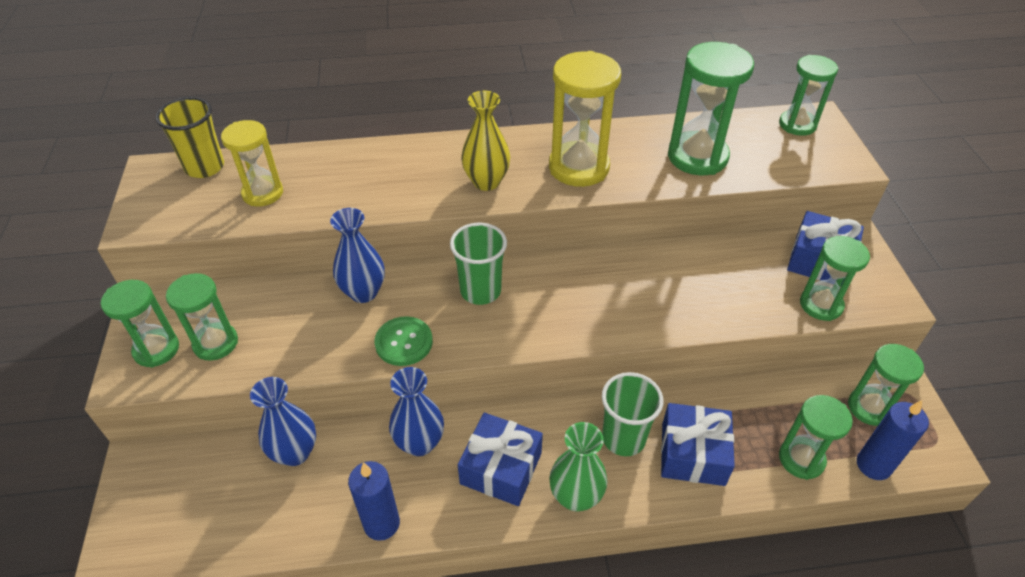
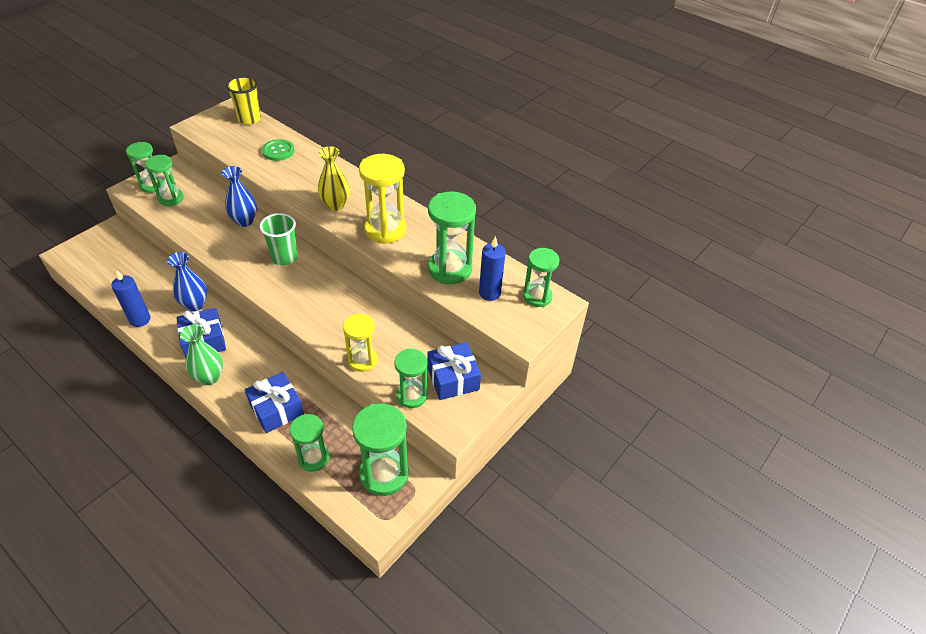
camera: 45 degrees right, 0 degrees up
yellow hourglass [221,120,283,206] -> yellow hourglass moved to [343,313,378,372]
blue vase [250,377,316,466] -> none
green button [374,316,433,366] -> green button moved to [262,139,295,161]
green cup [602,372,664,456] -> none
green hourglass [848,344,924,426] -> green hourglass [352,403,409,496], size x1.56
blue candle [857,400,929,480] -> blue candle moved to [479,236,506,301]

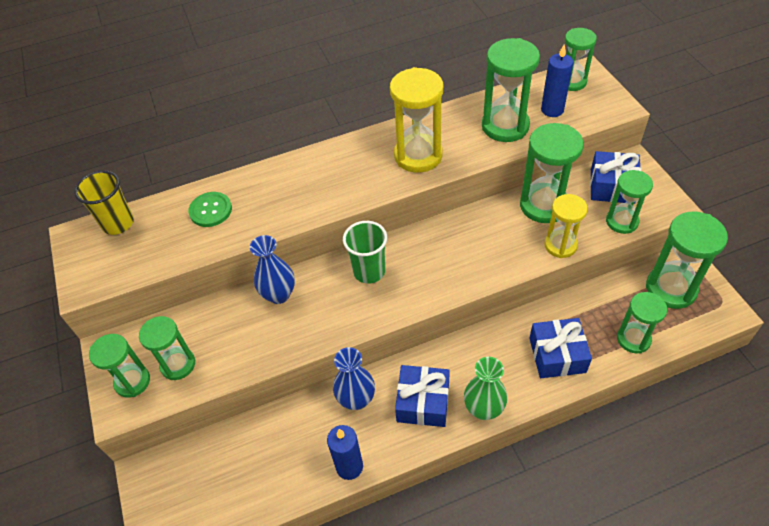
camera: 55 degrees left, 5 degrees up
yellow vase [318,146,350,211] -> none
none -> green hourglass [520,123,584,223]

